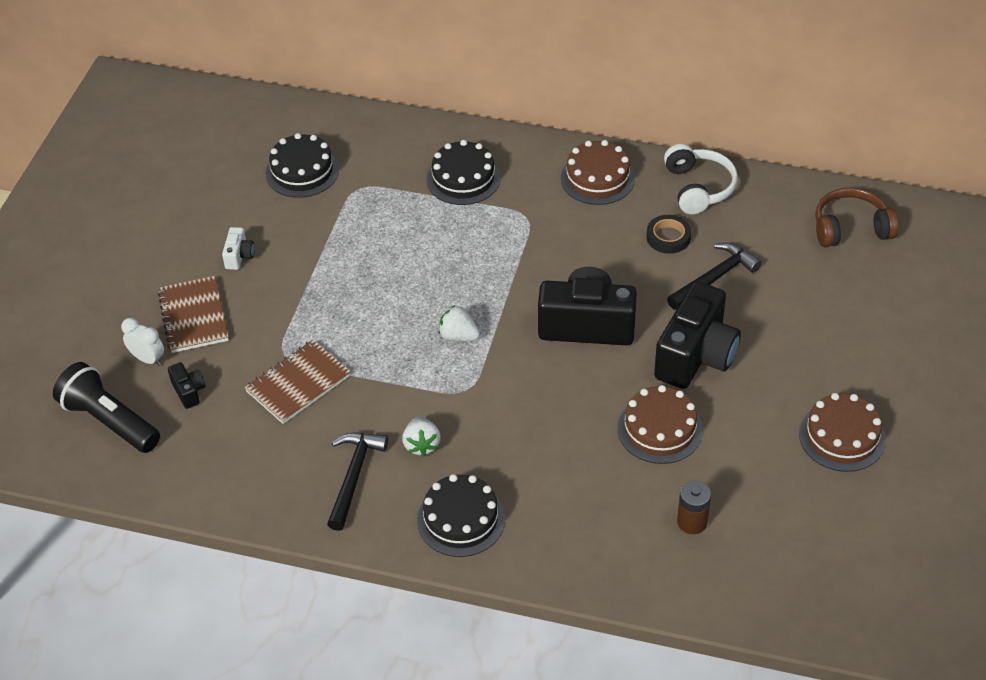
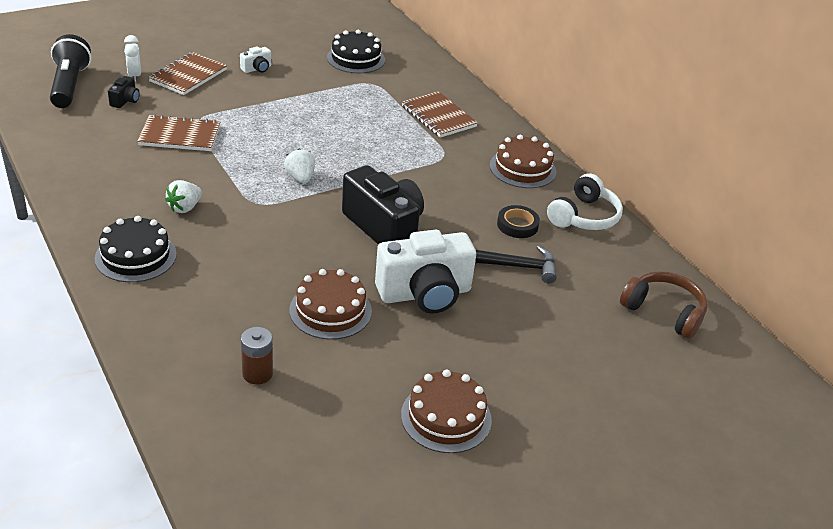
camera: 40 degrees right, 10 degrees down
black hammer [327,433,388,531] -> none
black cake [426,140,501,205] -> brown notebook [402,91,478,138]
black camera [654,281,741,389] -> white camera [375,230,476,314]

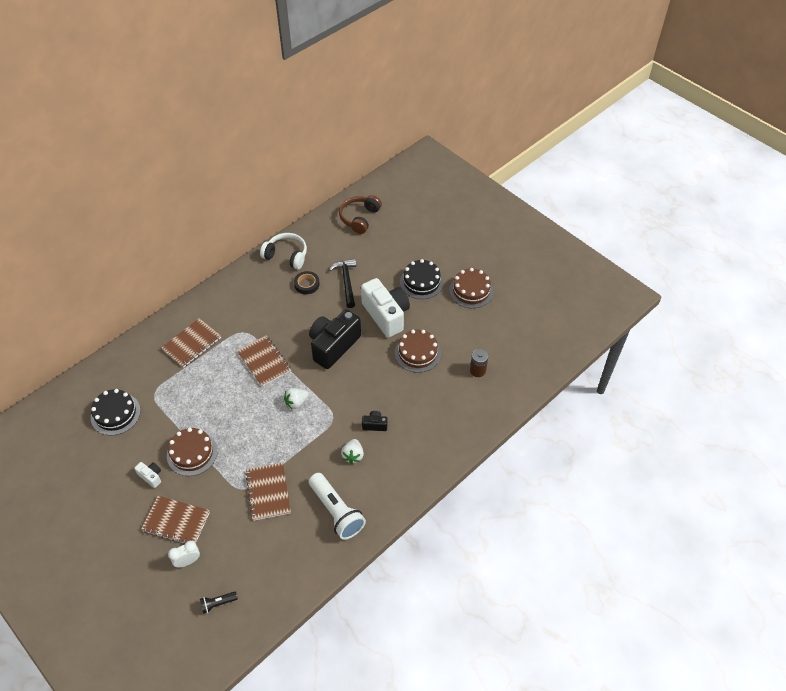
camera: 100 degrees left, 15 degrees up
black flashlight [50,34,91,108] -> black flashlight [200,592,238,614], size x0.47
black cake [95,216,177,282] -> black cake moved to [400,259,444,299]
black camera [108,76,140,108] -> black camera moved to [362,411,388,431]
white strawberry [165,180,202,213] -> white strawberry turned 75 degrees clockwise [341,439,364,464]
brown cake [490,135,556,188] -> brown cake moved to [167,428,218,476]
none -> brown notebook [237,336,291,387]
none -> white flashlight [309,473,366,540]

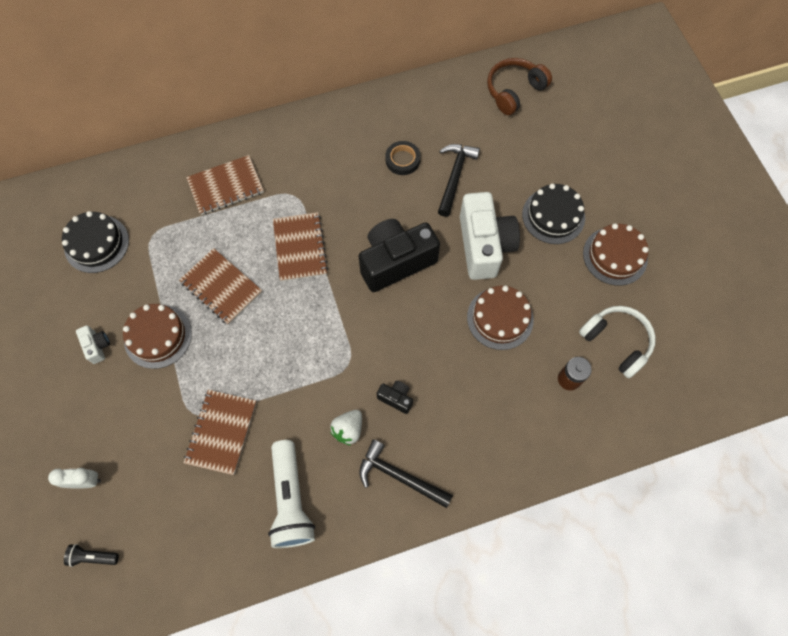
camera: 25 degrees right, 15 degrees up
brown notebook [141,496,210,545] -> brown notebook moved to [179,248,262,325]
white headphones [260,233,307,269] -> white headphones moved to [579,306,656,378]
white strawberry [284,388,309,409] -> none
none -> black hammer [359,439,453,508]

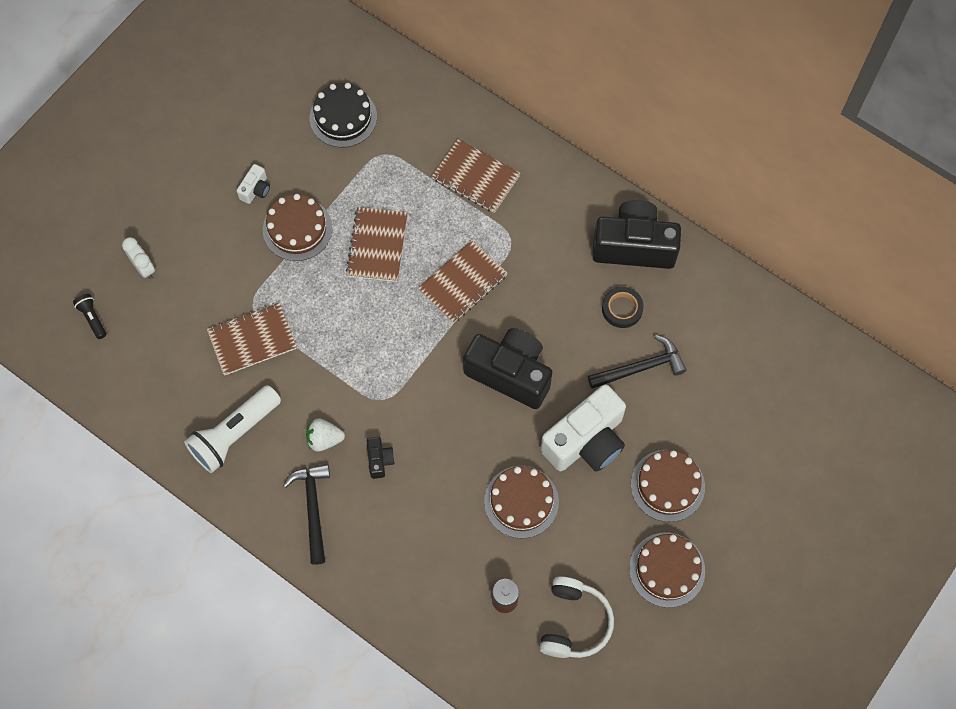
camera: 55 degrees right, 0 degrees up
brown headphones [487,58,552,115] -> none
black cake [522,184,585,244] -> brown cake [631,450,705,522]
none -> black camera [592,200,681,269]

